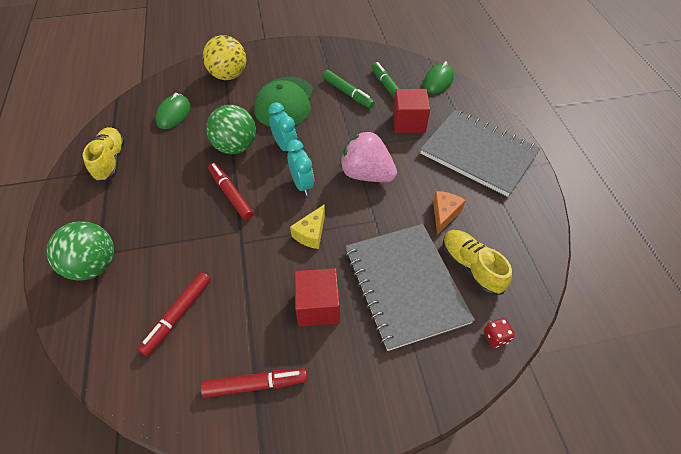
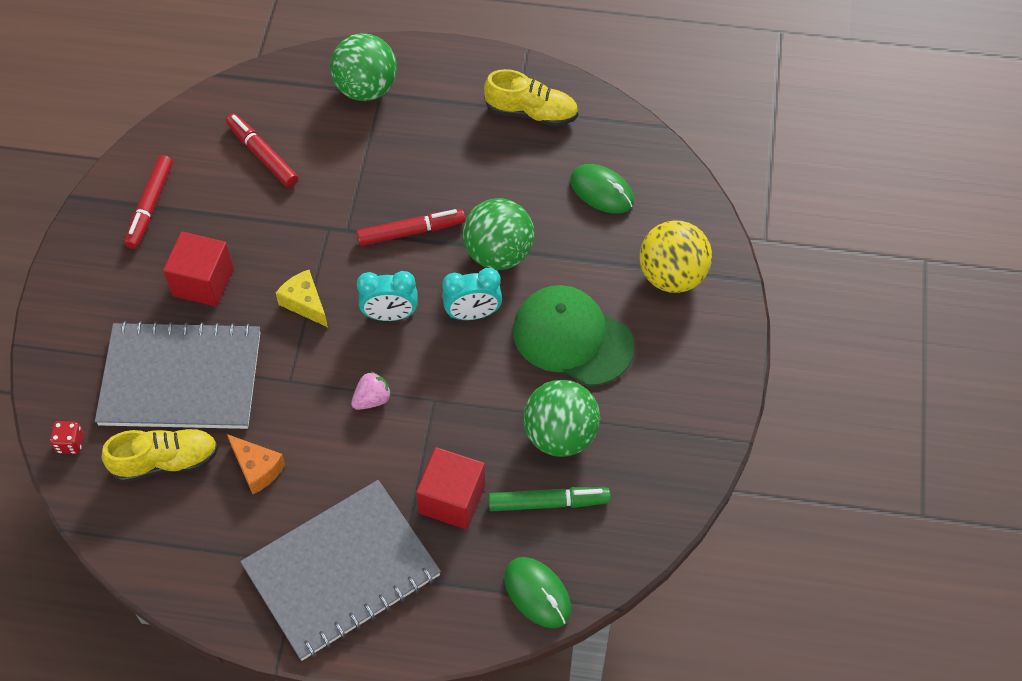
camera: 110 degrees right, 5 degrees up
green marker [323,70,375,108] -> green ball [523,380,600,457]
pink strawberry [340,131,397,182] -> pink strawberry [351,371,391,410], size x0.48

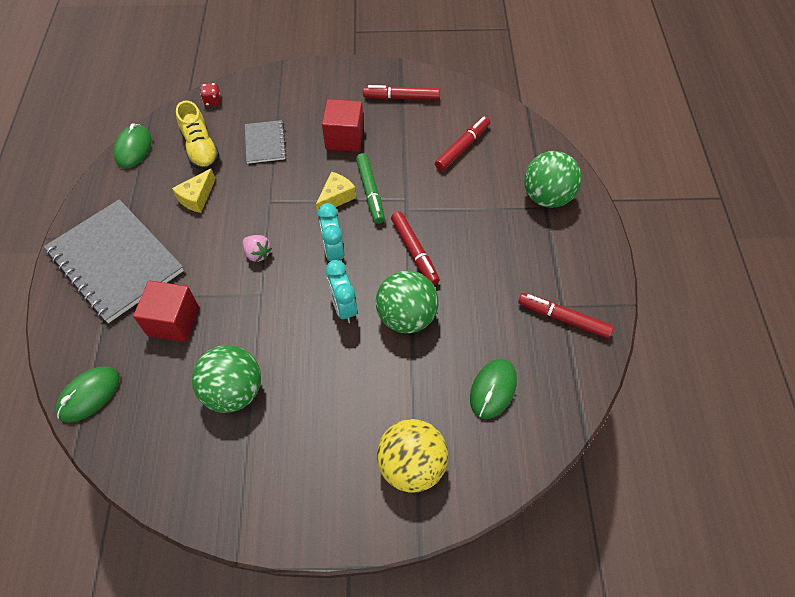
camera: 80 degrees right, 0 degrees up
grey notebook [95,321,260,429] -> grey notebook [245,120,286,164], size x0.49
orange cheese [227,434,286,494] -> yellow cheese [172,169,215,213]
yellow shoe [484,69,578,127] -> red marker [518,293,614,339]
green marker [488,487,611,511] -> green marker moved to [356,153,385,224]
green cap [513,285,634,386] -> none
none -> green mouse [114,123,152,169]

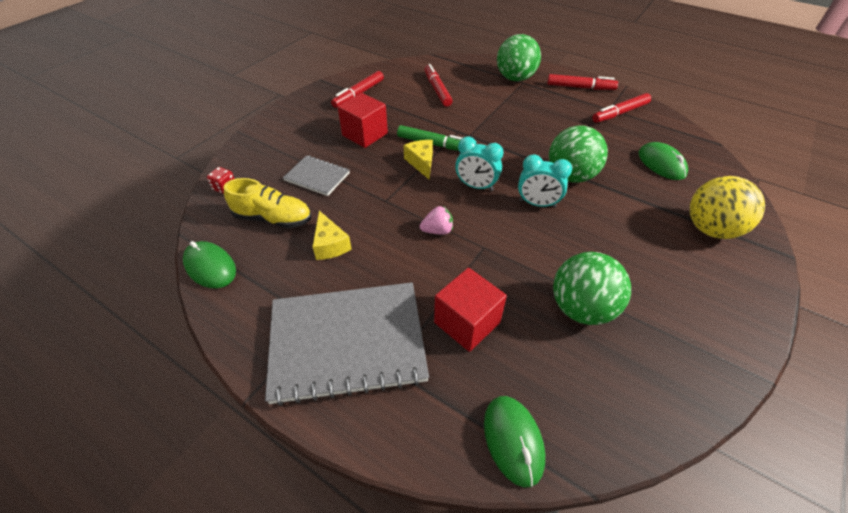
camera: 55 degrees left, 10 degrees down
red marker [391,211,440,285] -> red marker moved to [547,74,618,90]

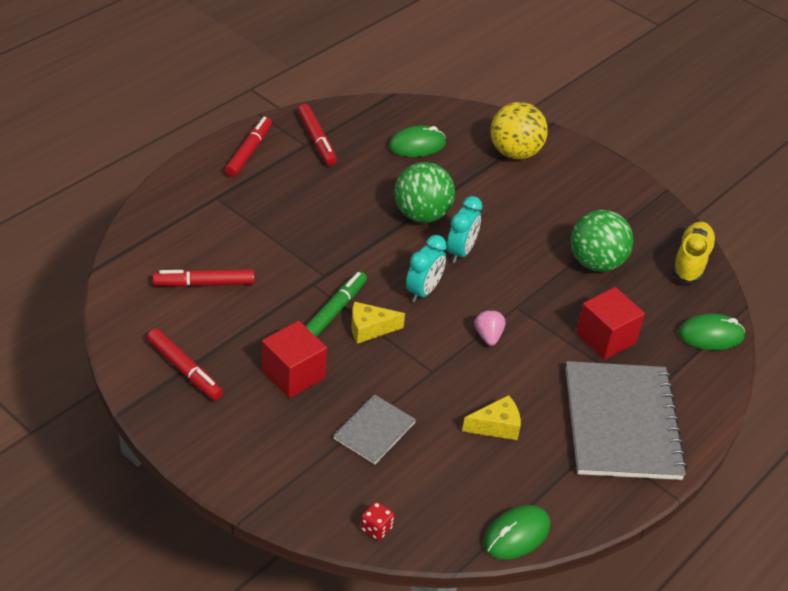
camera: 85 degrees left, 5 degrees down
yellow shoe [224,178,311,228] -> yellow shoe moved to [672,222,716,284]
green ball [497,34,541,81] -> none

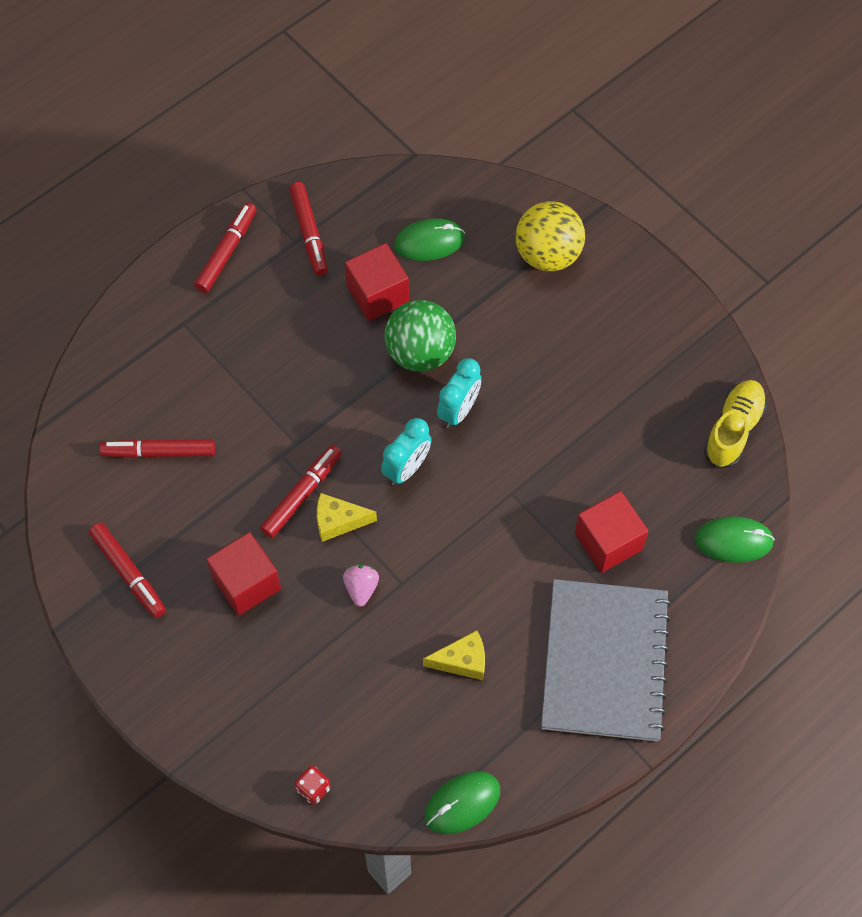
camera: 10 degrees right, 20 degrees up
green marker [306,271,367,337] -> red marker [260,445,342,538]
grey notebook [333,395,416,464] -> none
pink strawberry [474,310,505,346] -> pink strawberry moved to [343,564,379,607]
green ball [571,210,633,272] -> none
none -> red cube [345,243,409,321]

